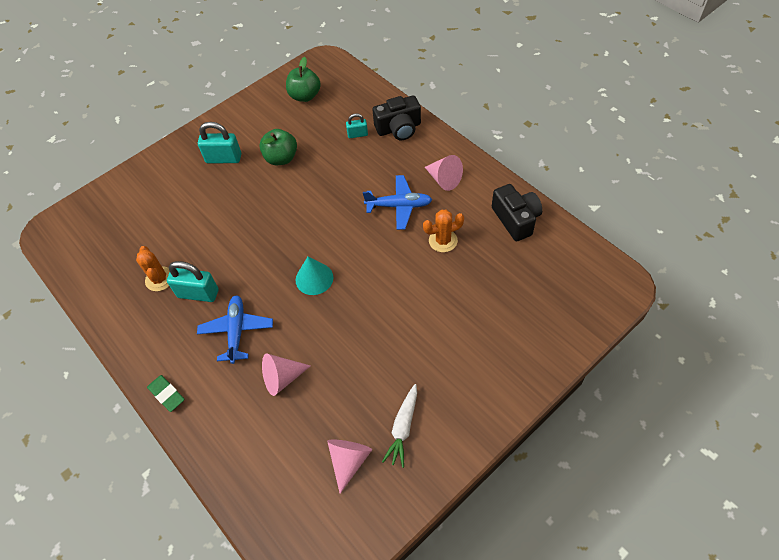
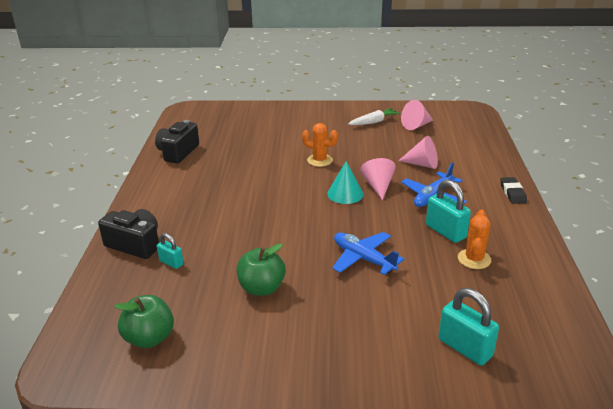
camera: 140 degrees left, 25 degrees down
green eraser [147,375,185,412] -> black eraser [501,177,527,204]
turquoise padlock [198,122,241,163] -> turquoise padlock moved to [438,288,499,365]
blue plane [363,175,432,230] -> blue plane moved to [332,232,404,275]
orange cactus [423,210,464,252] -> orange cactus moved to [302,123,338,167]
pink cone [425,155,463,191] -> pink cone moved to [360,158,396,200]

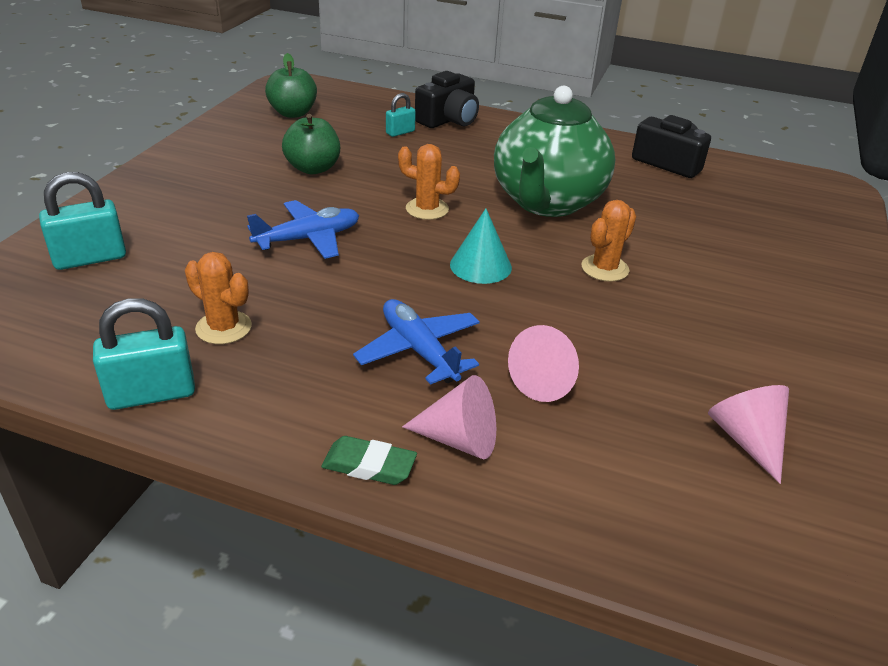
camera: 105 degrees right, 5 degrees up
white carrot [348,108,401,125] -> none
pink cone [360,158,396,200] -> pink cone moved to [402,375,496,459]
turquoise padlock [426,180,471,243] -> turquoise padlock moved to [93,298,195,410]
black eraser [501,177,527,204] -> green eraser [321,436,417,485]
none -> orange cactus [398,144,460,220]
none -> green teapot [494,86,615,217]

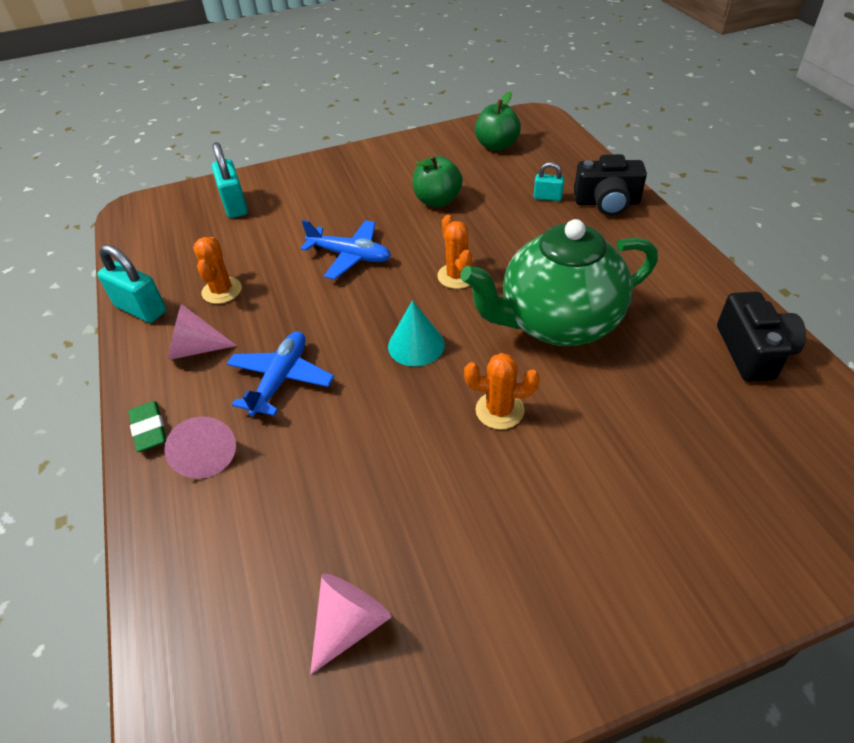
camera: 55 degrees right, 10 degrees up
turquoise padlock [39,172,126,270] -> turquoise padlock turned 45 degrees clockwise [212,142,248,218]
pink cone [508,325,579,402] -> pink cone moved to [168,304,237,360]

